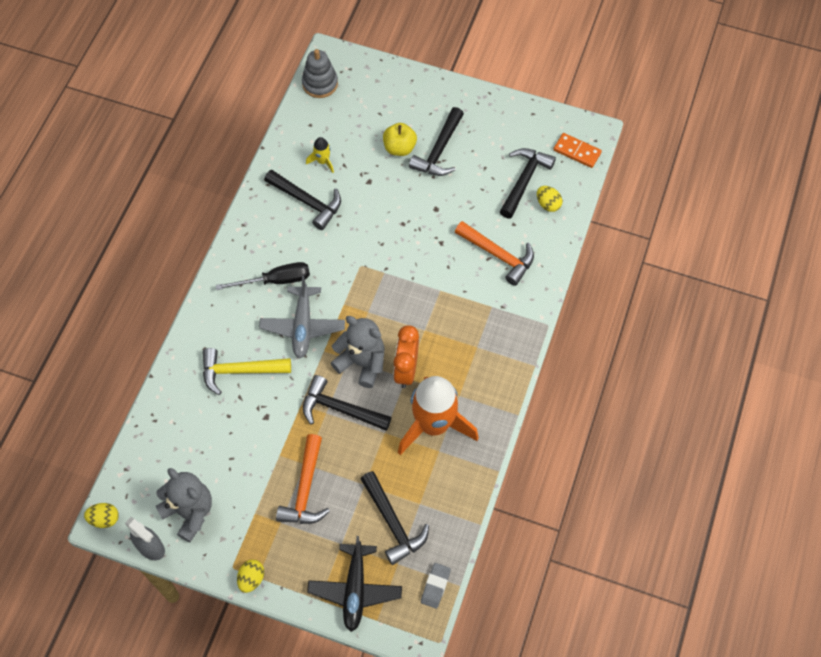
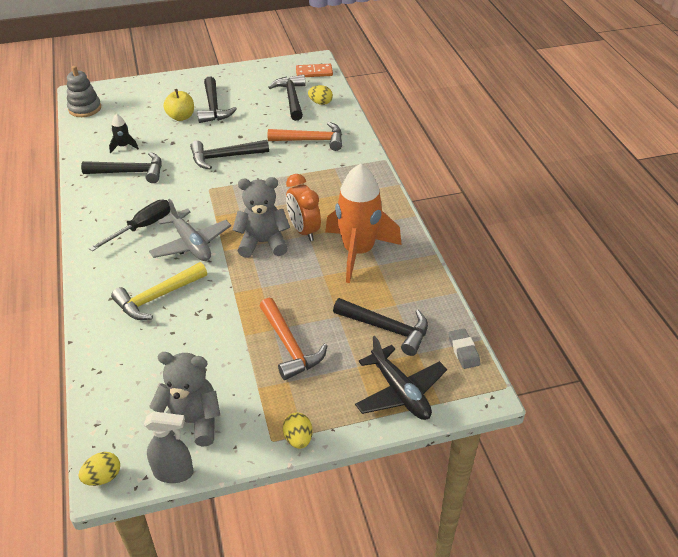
camera: 35 degrees left, 20 degrees down
black hammer [303,375,392,431] -> black hammer moved to [190,140,269,170]
yellow rocket [306,137,334,173] -> black rocket [109,114,139,153]

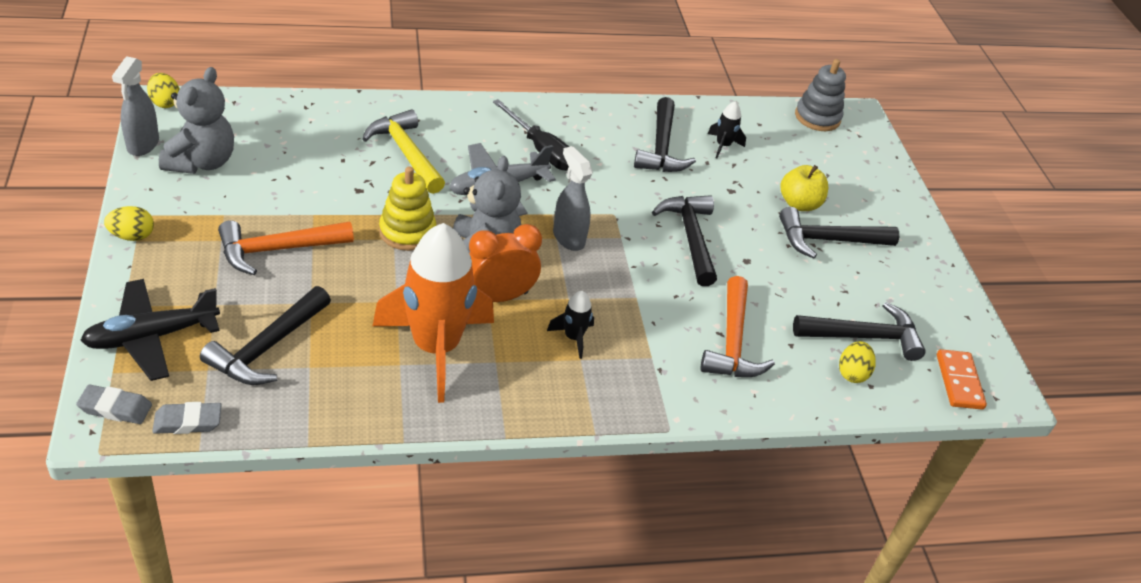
camera: 90 degrees right, 0 degrees up
none -> grey eraser [76,385,152,424]
none -> yellow stacking toy [379,166,436,251]
none -> black rocket [547,291,594,359]
none -> grey spray bottle [553,146,593,251]

